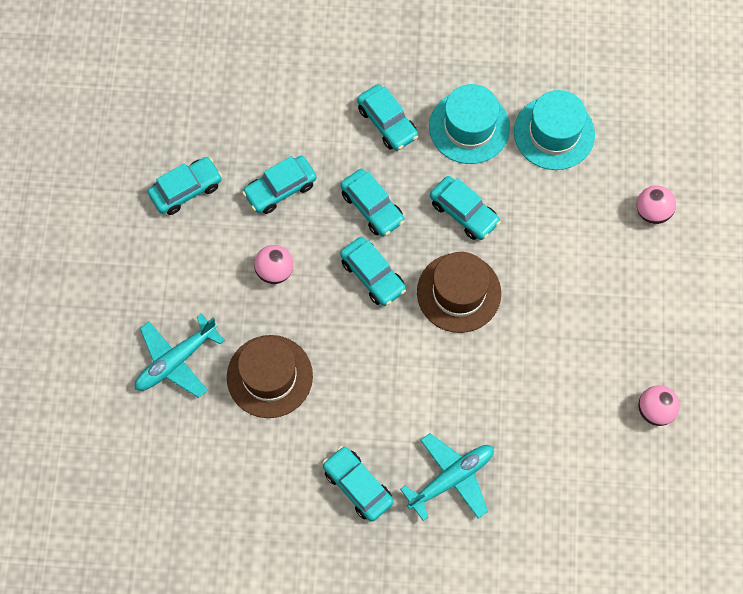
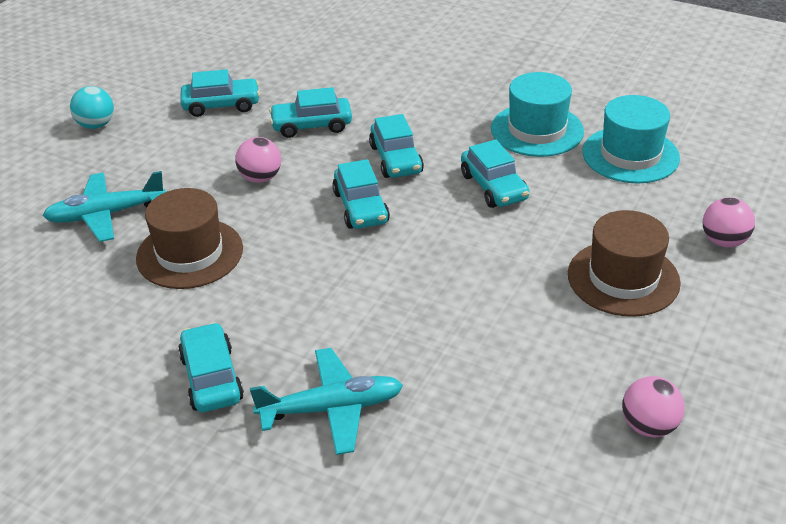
camera: 25 degrees right, 30 degrees down
turquoise car [357,84,418,151] -> none
brown hat [417,252,501,333] -> brown hat moved to [568,210,681,317]
none -> turquoise ball [70,86,114,129]

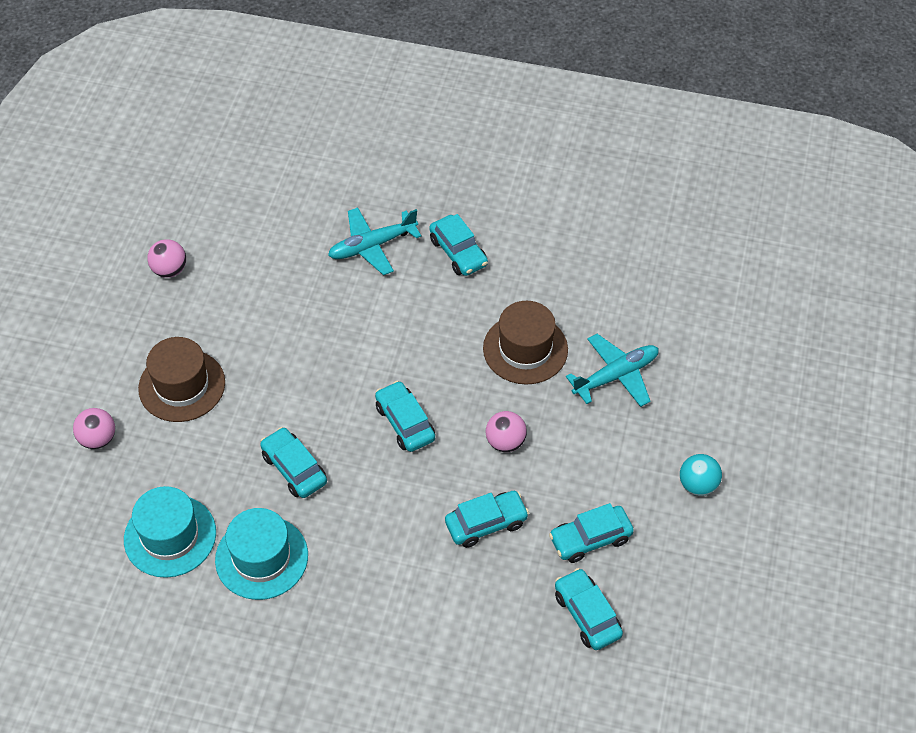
camera: 165 degrees right, 15 degrees up
turquoise car [369,114,424,178] -> turquoise car moved to [555,568,623,650]

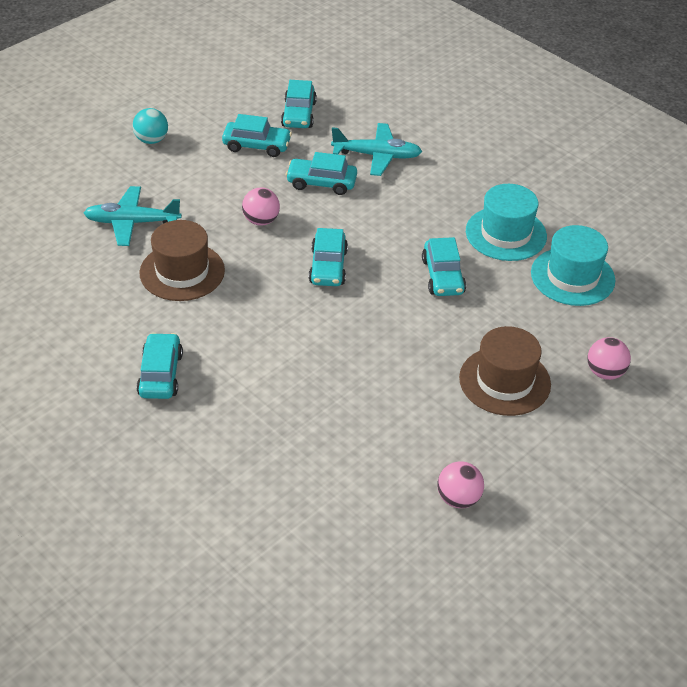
camera: 150 degrees left, 10 degrees down
turquoise plane [328,207,421,275] -> turquoise plane moved to [331,123,422,176]

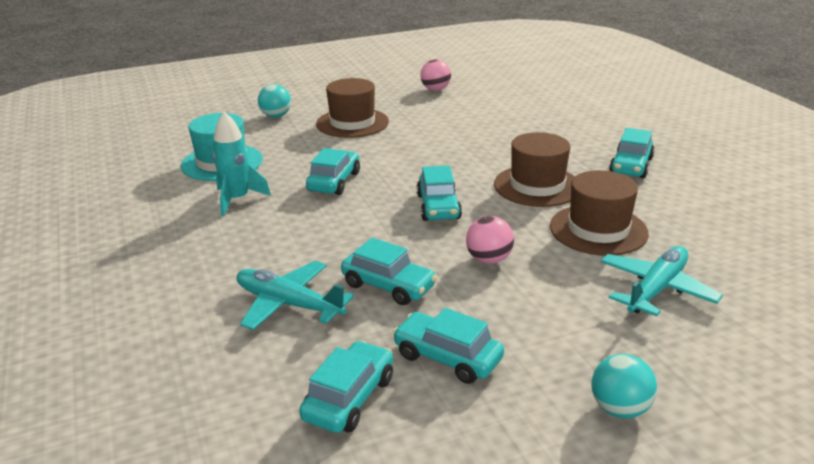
camera: 155 degrees left, 15 degrees down
turquoise plane [84,186,182,246] -> turquoise plane turned 75 degrees counterclockwise [601,246,723,316]
turquoise car [309,228,348,286] -> turquoise car turned 150 degrees clockwise [417,166,462,221]
turquoise hat [466,184,547,261] -> turquoise rocket [212,112,271,217]
pink ball [588,337,631,380] -> turquoise ball [258,84,291,118]
none -> brown hat [494,132,575,207]

